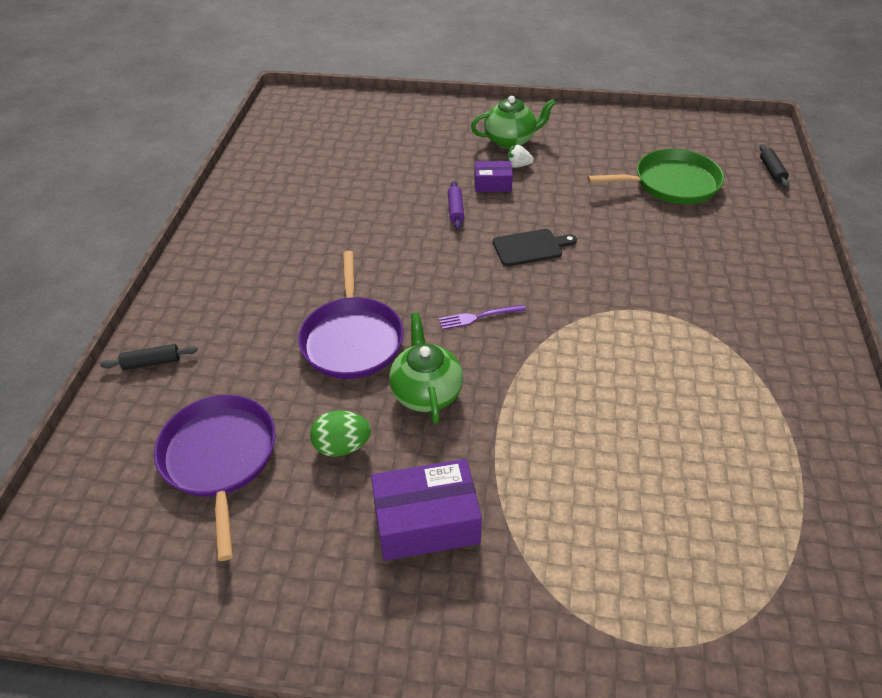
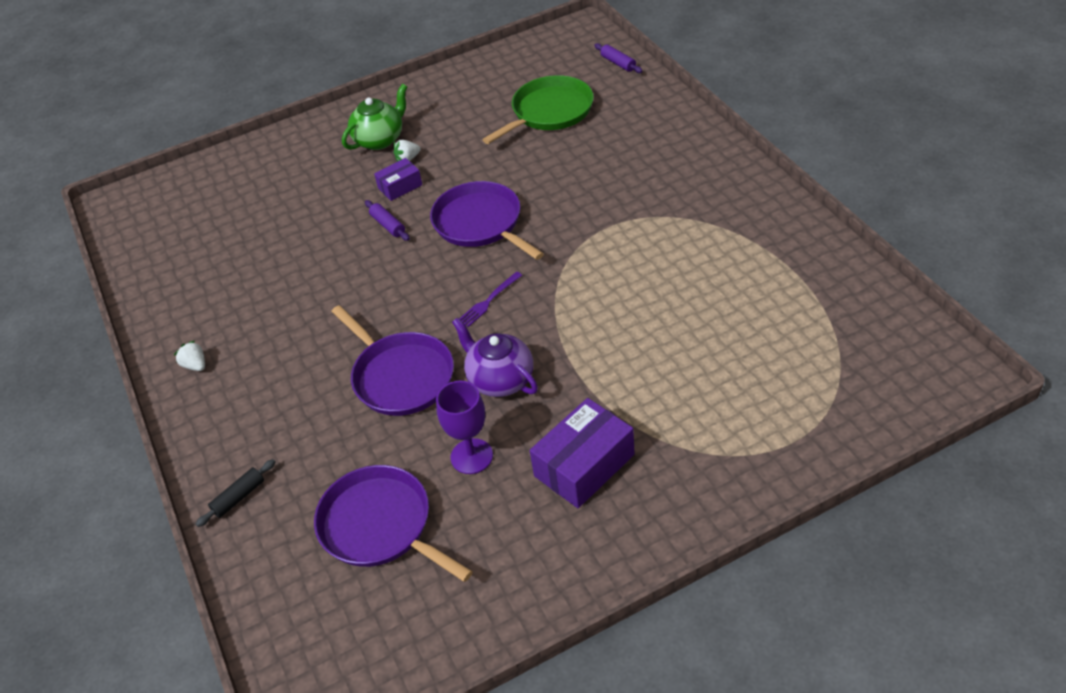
camera: 30 degrees left, 0 degrees up
green egg [310,410,371,457] -> purple goblet [436,381,493,474]
green teapot [389,313,463,424] -> purple teapot [452,317,538,397]
black cutting board [493,229,577,266] -> purple pan [430,181,544,260]
black rolling pin [760,144,790,188] -> purple rolling pin [594,43,643,73]
none -> white strawberry [174,341,205,371]

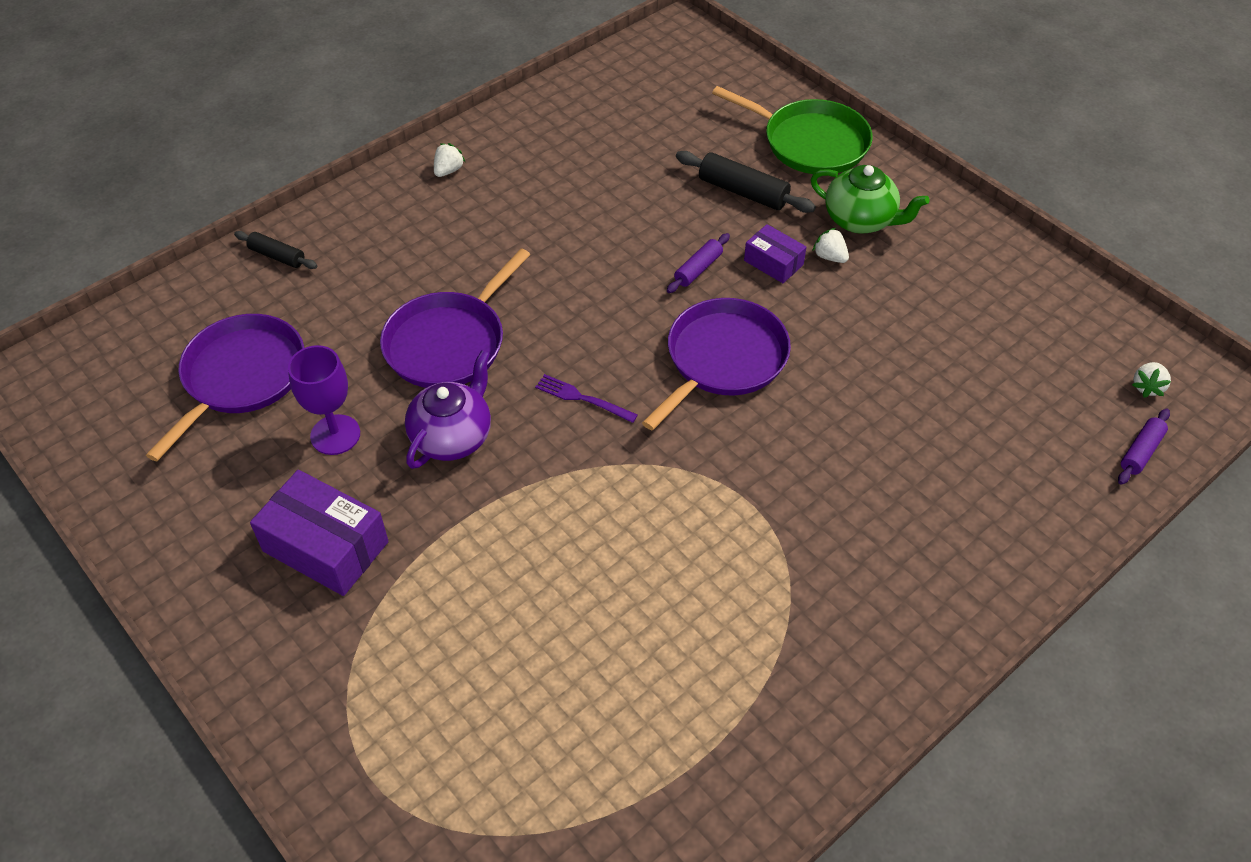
camera: 70 degrees right, 5 degrees up
green pan [482,75,594,144] -> green pan moved to [712,86,873,174]
none -> black rolling pin [676,151,816,213]
none -> white strawberry [1132,362,1171,398]

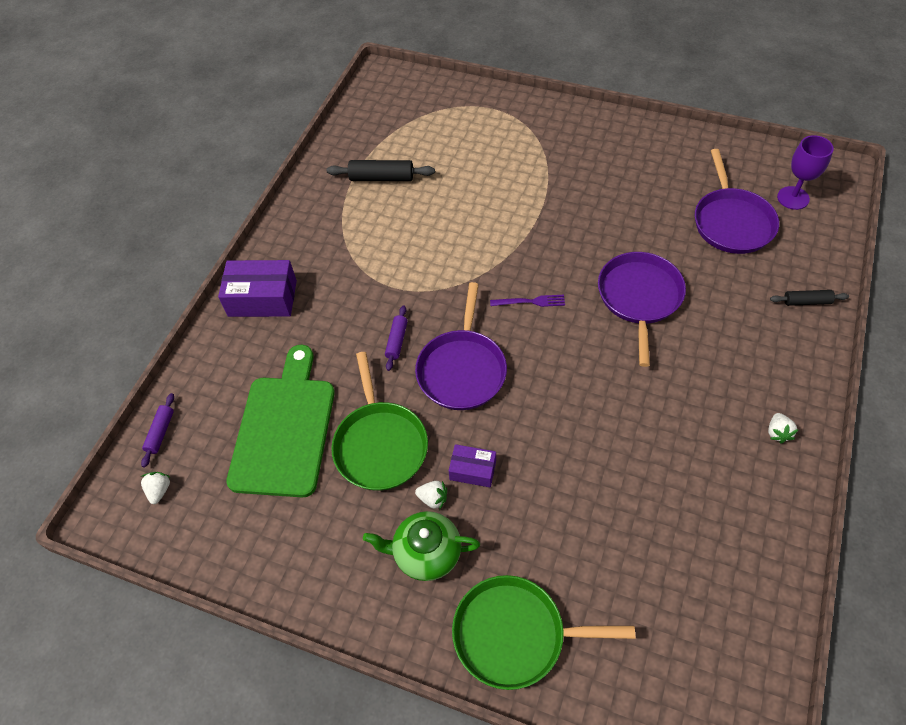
camera: 155 degrees right, 5 degrees up
purple box [250,470,389,596] -> purple box moved to [218,260,297,317]
purple goblet [288,345,360,455] -> purple goblet moved to [777,135,834,210]
purple teapot [405,350,491,469] -> none
purple rolling pin [667,233,730,293] -> purple rolling pin moved to [385,305,408,371]
black rolling pin [676,151,816,213] -> black rolling pin moved to [327,160,435,181]
none -> green cutting board [226,345,335,498]
none -> green pan [331,352,428,491]

